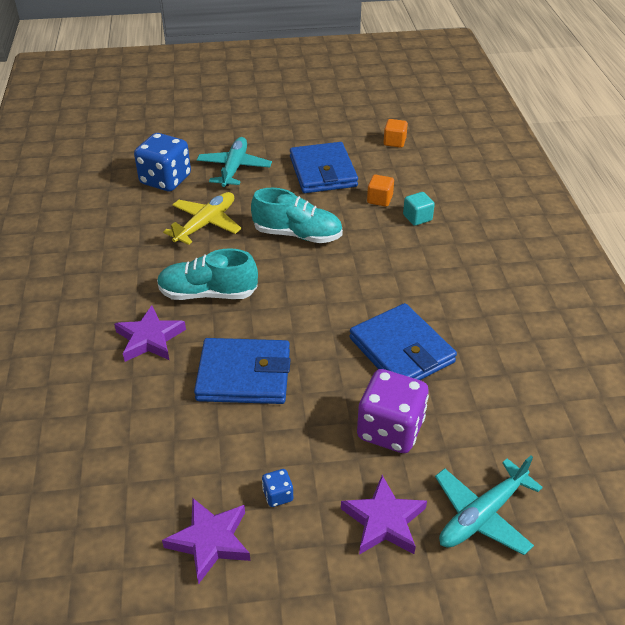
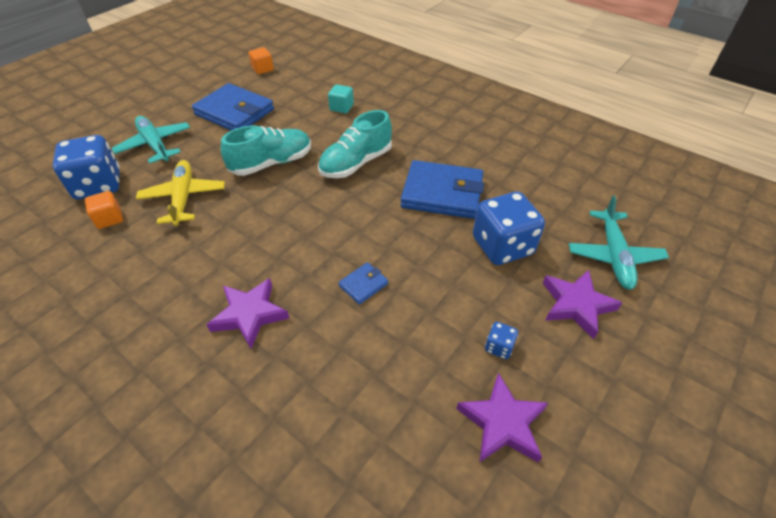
camera: 45 degrees left, 5 degrees up
turquoise shoe [157,248,258,300] -> turquoise shoe moved to [318,110,392,178]
blue wallet [194,338,291,404] -> blue wallet [338,262,388,305], size x0.44
purple dice [357,369,429,453] -> blue dice [473,191,545,265]
orange cube [367,174,394,207] -> orange cube moved to [85,191,123,229]

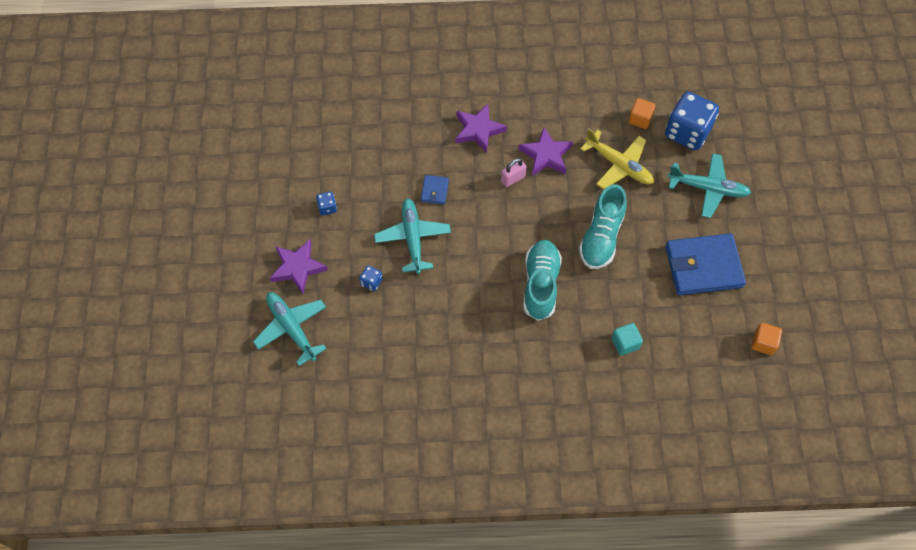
camera: 140 degrees right, 15 degrees up
blue wallet [400,160,484,219] -> none
purple star [456,373,548,462] -> purple star moved to [519,128,573,176]
blue dice [473,191,545,265] -> blue dice [359,265,383,291], size x0.43
none -> turquoise plane [374,198,451,274]
none -> pink padlock [501,158,527,187]

